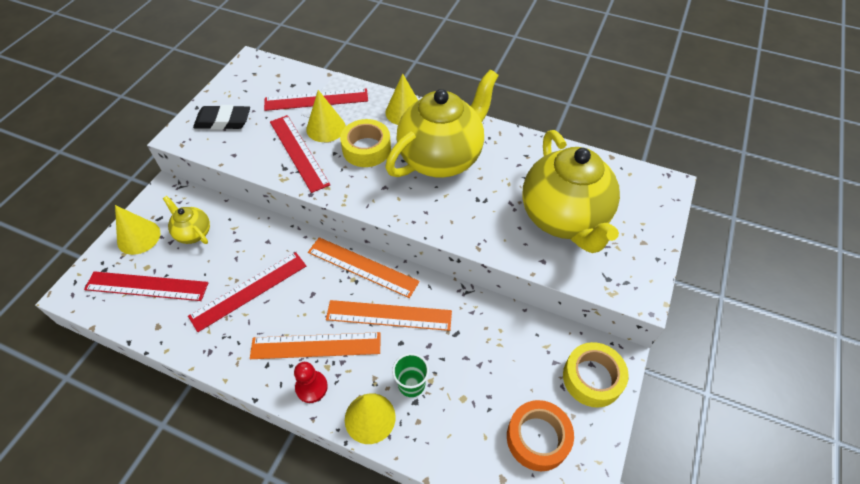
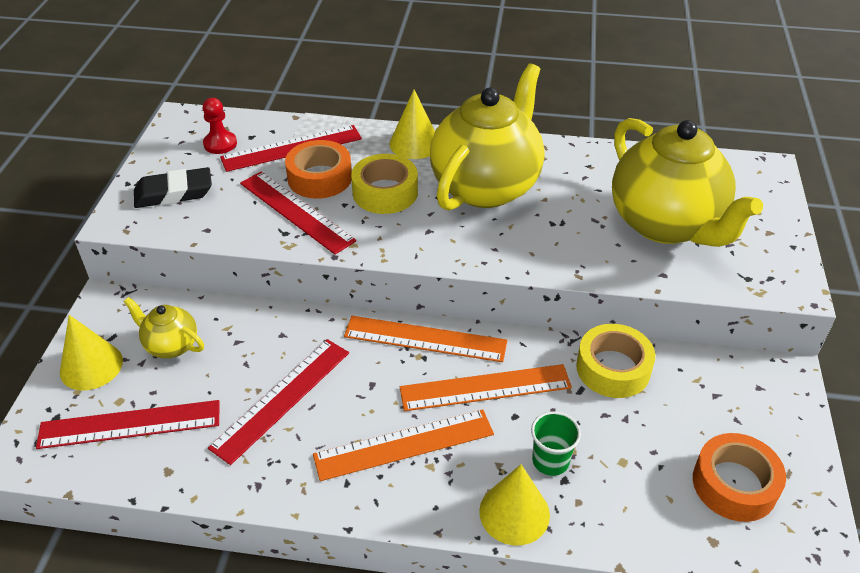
camera: 15 degrees left, 10 degrees down
red pawn [294,362,328,403] -> red pawn moved to [202,98,237,154]
yellow cone [306,90,346,142] -> orange tape [285,140,352,199]
yellow tape [563,342,629,408] -> yellow tape moved to [576,324,655,398]

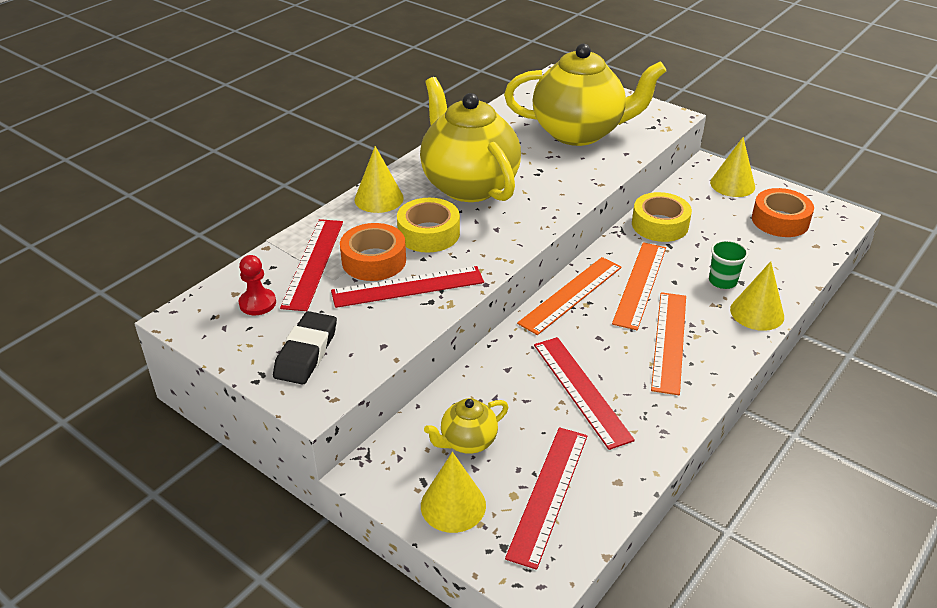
camera: 60 degrees left, 5 degrees down
none -> yellow cone [710,137,755,197]

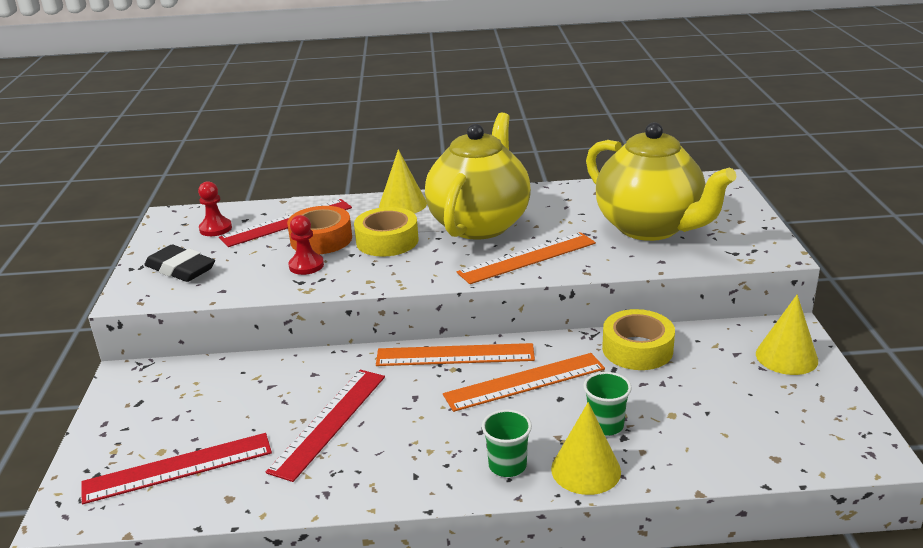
camera: 50 degrees right, 10 degrees down
black eraser [273,311,337,385] -> black eraser turned 60 degrees clockwise [144,245,215,282]
red ruler [331,266,484,308] -> red pawn [288,215,324,275]
yellow cone [421,452,486,533] -> none
yellow teapot [424,398,508,454] -> none
orange ruler [651,292,686,395] -> orange ruler moved to [457,232,596,284]
orange tape [752,188,814,237] -> none
none -> green cup [482,409,532,477]

